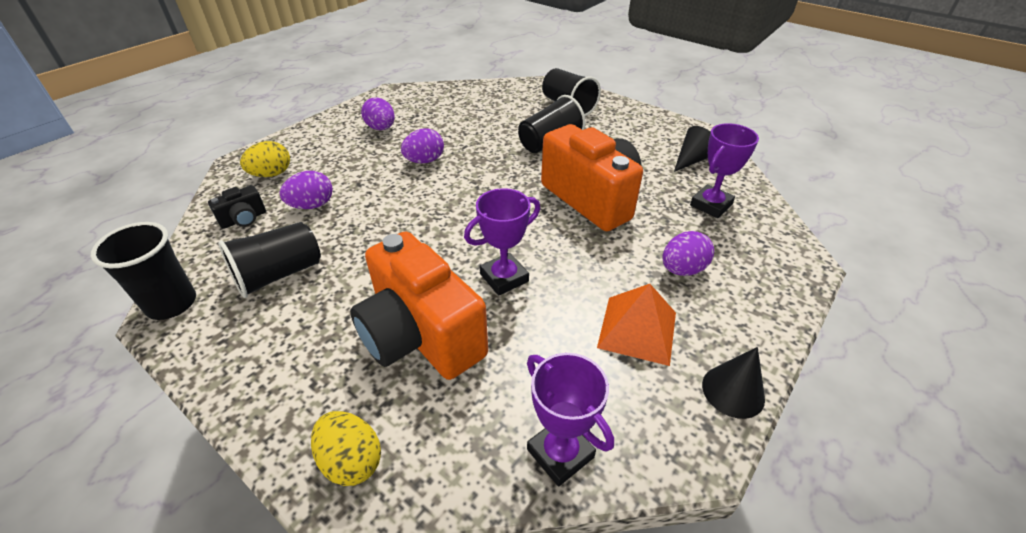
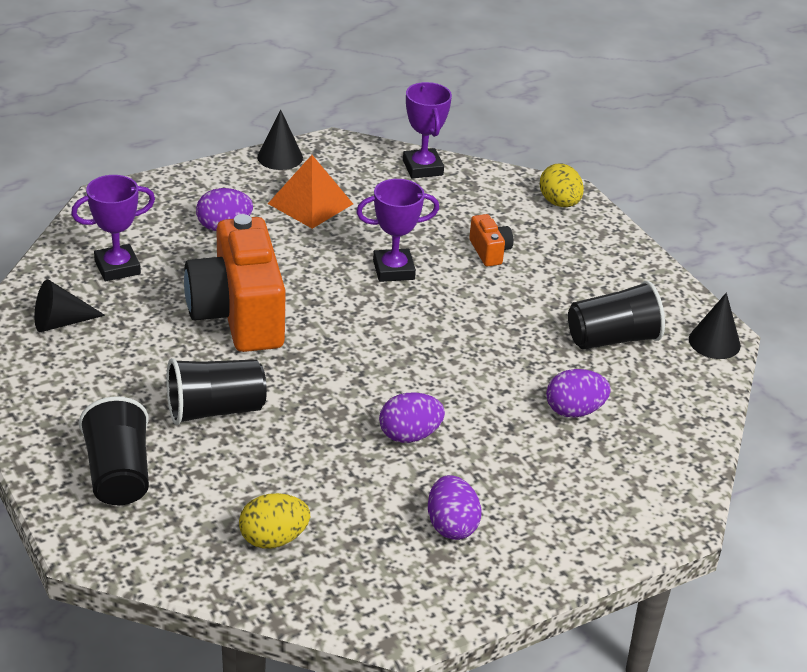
camera: 160 degrees left, 5 degrees down
black cup [91,222,196,320] -> black cone [689,293,741,359]
black camera [208,185,266,229] -> none
yellow egg [240,141,290,177] -> yellow egg moved to [239,493,310,548]
orange camera [350,231,488,380] -> orange camera [469,214,513,267], size x0.42

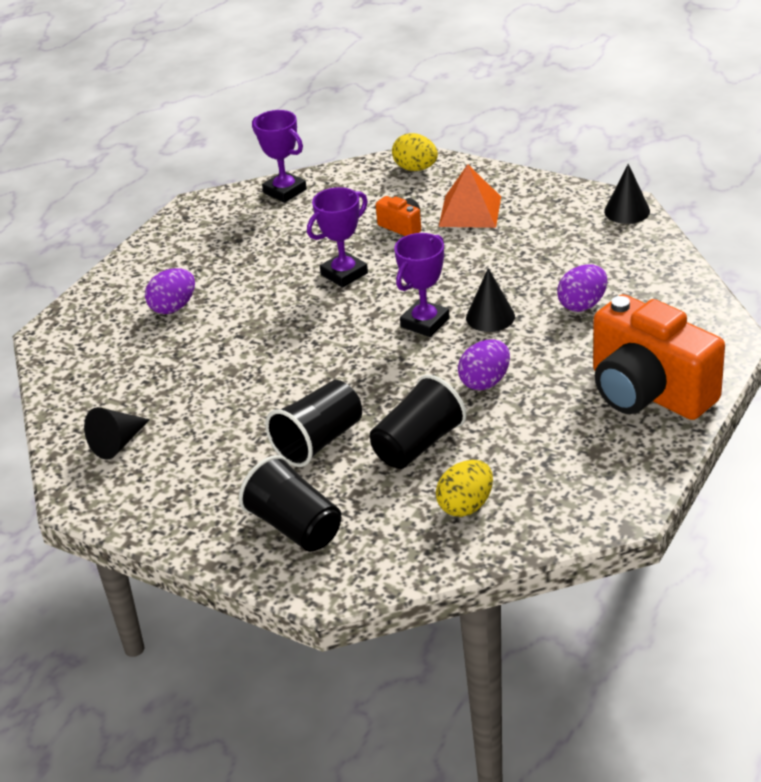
camera: 25 degrees left, 0 degrees up
purple trophy [71,175,155,281] -> purple trophy moved to [394,233,450,337]
orange camera [184,214,286,352] -> orange camera moved to [593,294,725,420]
black cone [257,110,303,170] -> black cone moved to [466,268,515,332]
orange pyramid [268,155,353,229] -> orange pyramid moved to [439,164,501,228]
purple egg [428,475,481,540] -> none
black cup [568,281,665,349] -> black cup moved to [370,375,467,469]

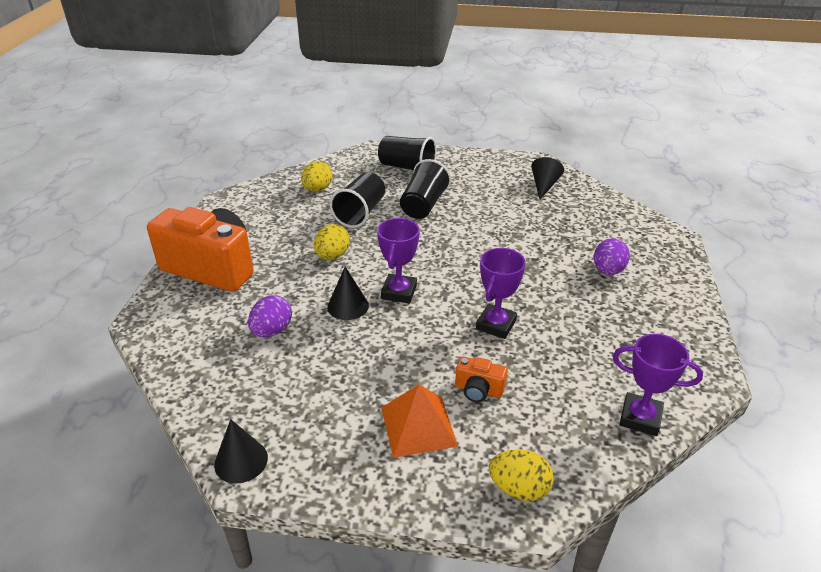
camera: 155 degrees right, 0 degrees up
purple egg [458,339,510,390] -> yellow egg [314,224,350,260]

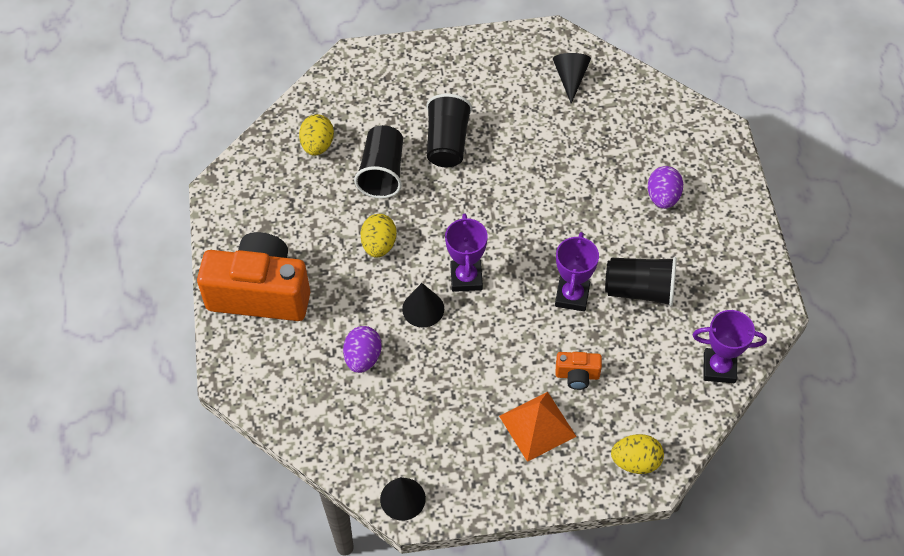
camera: 15 degrees left, 20 degrees up
black cup [378,136,437,171] -> black cup moved to [605,257,677,307]

